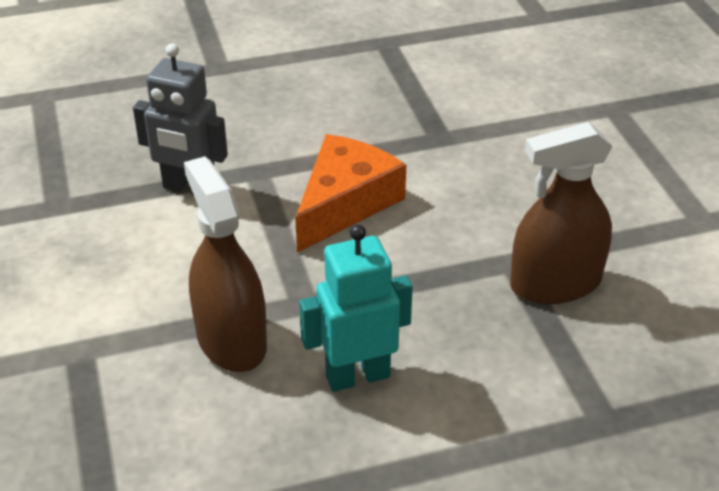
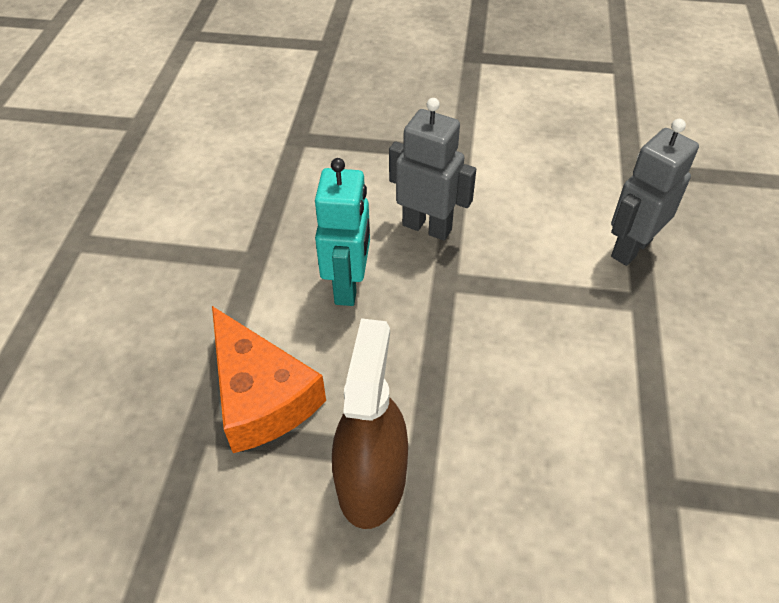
camera: 115 degrees right, 10 degrees up
brown spray bottle [184,156,267,372] -> grey robot [389,98,476,241]
orange cheese [295,134,406,253] -> orange cheese moved to [212,306,326,453]

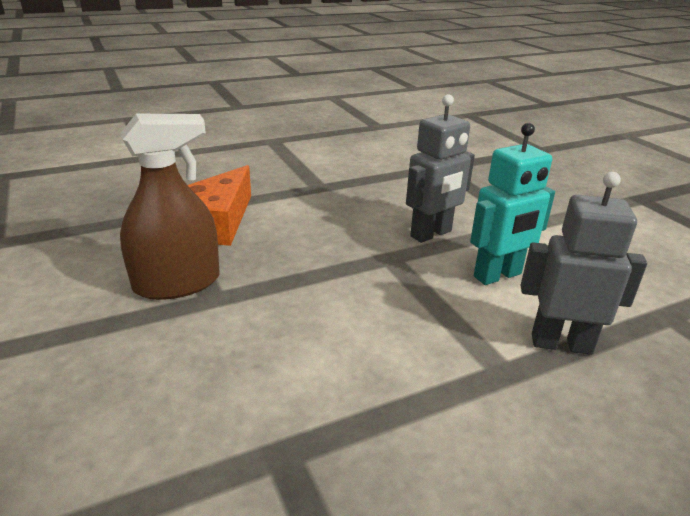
camera: 55 degrees right, 20 degrees down
turquoise robot [315,158,370,306] -> turquoise robot moved to [470,123,555,285]
grey robot [389,98,476,241] -> grey robot turned 60 degrees clockwise [406,94,475,243]

